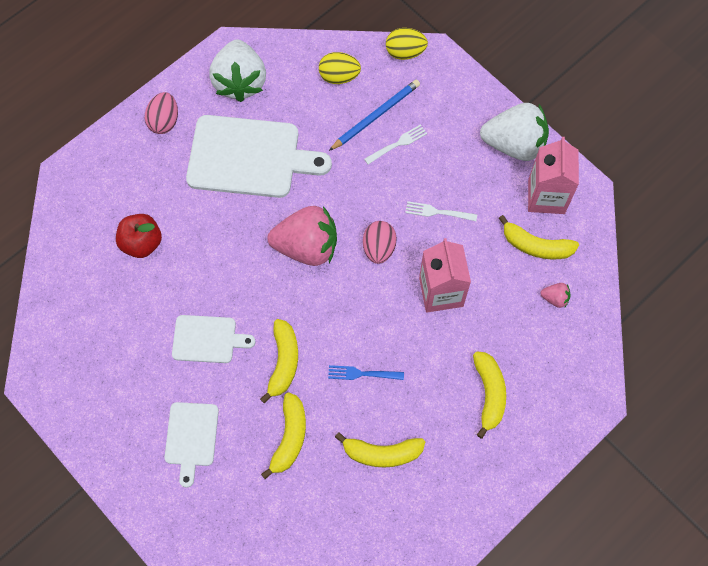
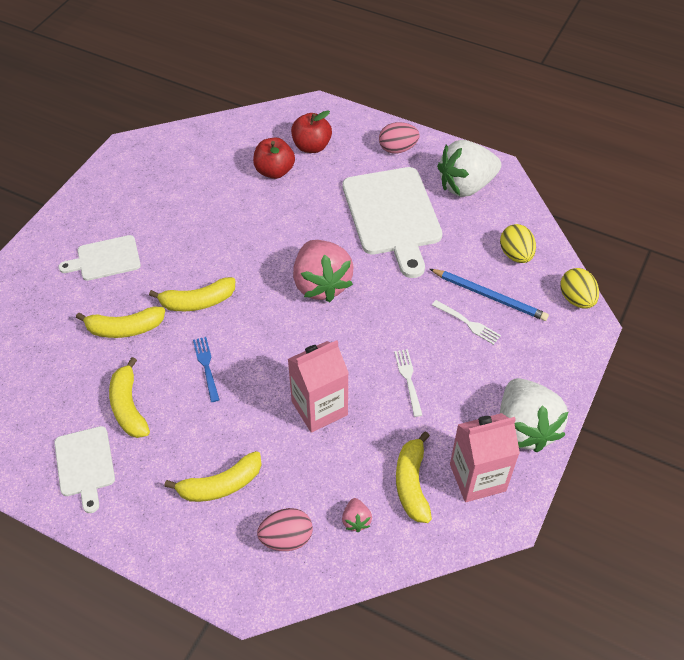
camera: 70 degrees right, 15 degrees down
white cutting board [172,315,255,363] -> white cutting board moved to [54,426,115,513]
pink egg [363,221,397,264] -> pink egg moved to [257,508,313,551]
none -> red apple [291,110,332,153]

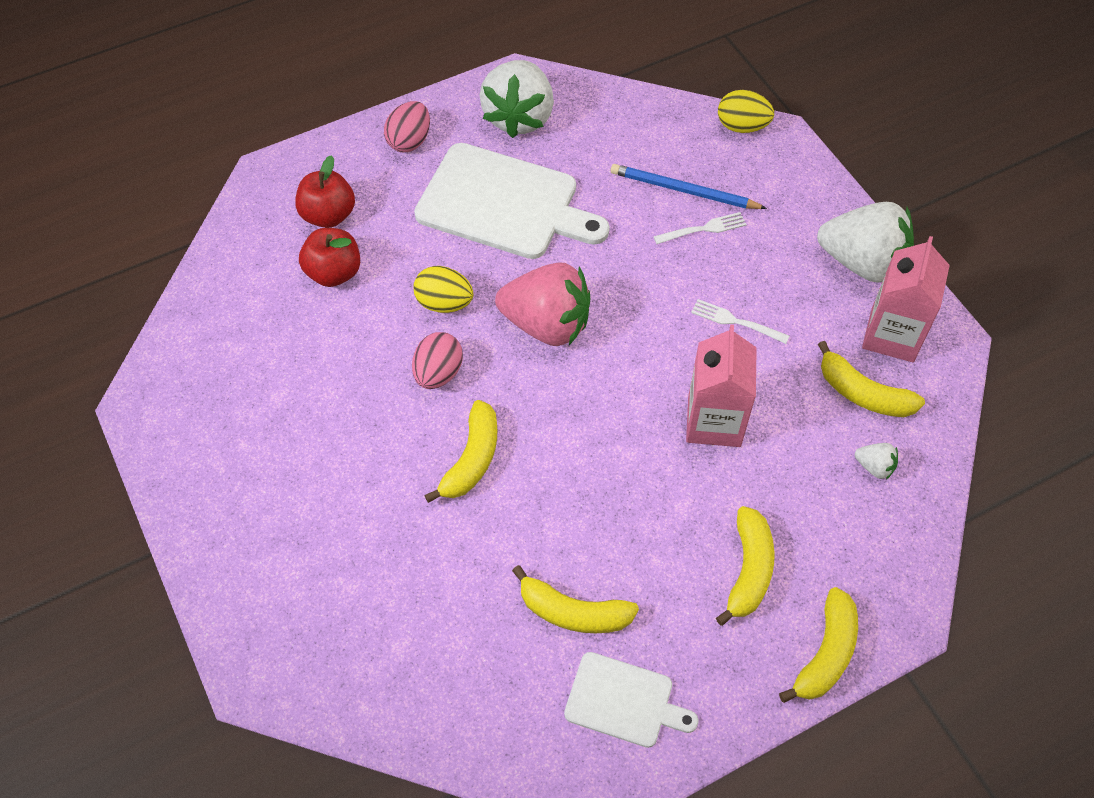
camera: 55 degrees left, 5 degrees up
white cutting board [58,235,141,281] -> none
yellow banana [76,307,165,338] -> yellow banana moved to [779,587,858,703]
blue fork [193,337,219,402] -> none
pink egg [257,508,313,551] -> pink egg moved to [412,332,463,389]
pink strawberry [342,498,372,532] -> white strawberry [855,443,898,480]
blue pencil [430,269,549,321] -> blue pencil turned 135 degrees counterclockwise [610,164,767,209]
yellow egg [500,224,536,263] -> yellow egg moved to [414,266,474,313]

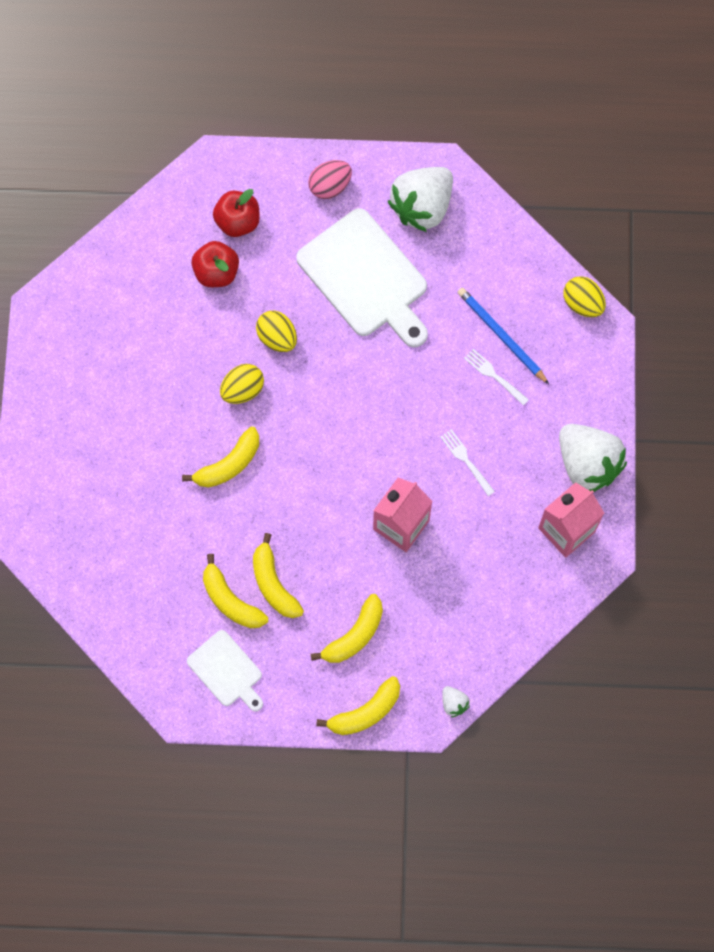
camera: 30 degrees right, 15 degrees up
pink egg [412,332,463,389] -> yellow egg [220,364,264,404]
pink strawberry [495,262,590,346] -> none
white fork [653,212,747,244] -> white fork turned 150 degrees counterclockwise [464,349,529,406]
yellow banana [818,341,925,417] -> yellow banana moved to [253,533,304,618]
white strawberry [855,443,898,480] -> white strawberry moved to [442,686,470,717]

